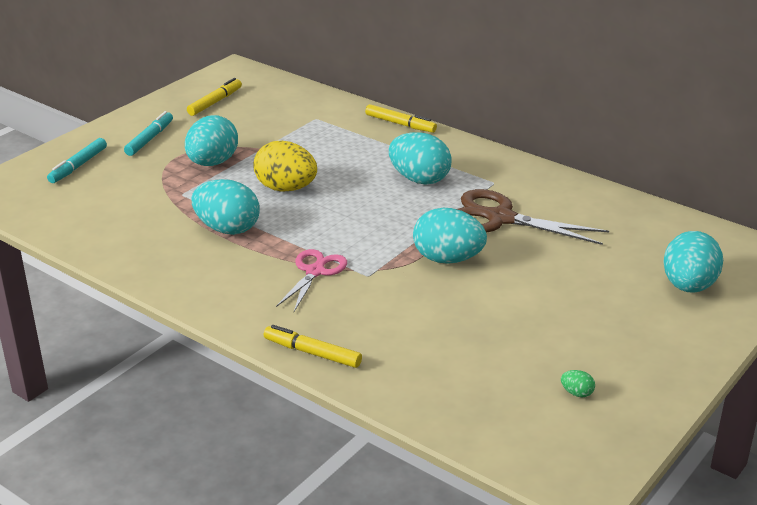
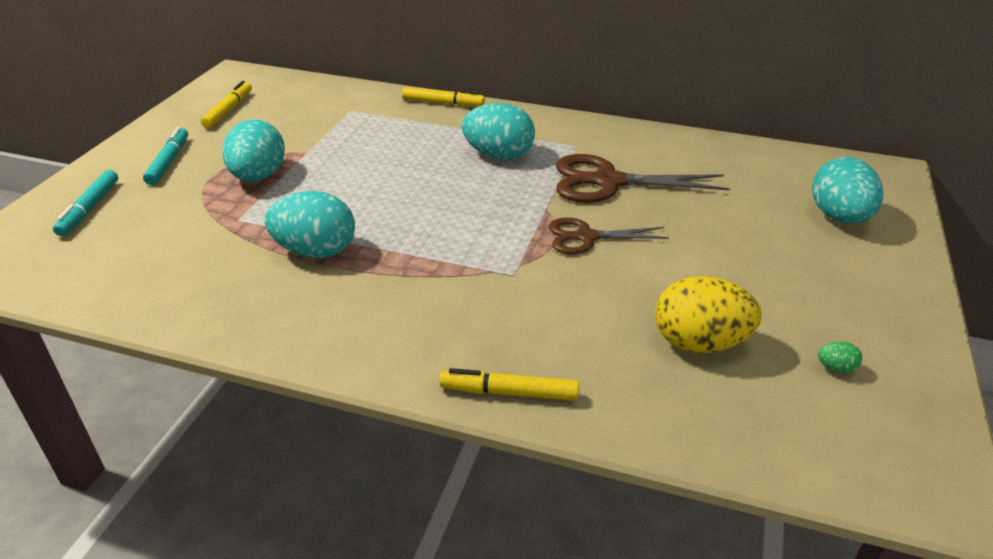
camera: 20 degrees left, 5 degrees up
yellow egg [253,141,317,192] -> yellow egg moved to [655,276,762,353]
pink scissors [276,249,347,312] -> none
turquoise egg [413,208,487,264] -> brown scissors [549,217,669,254]

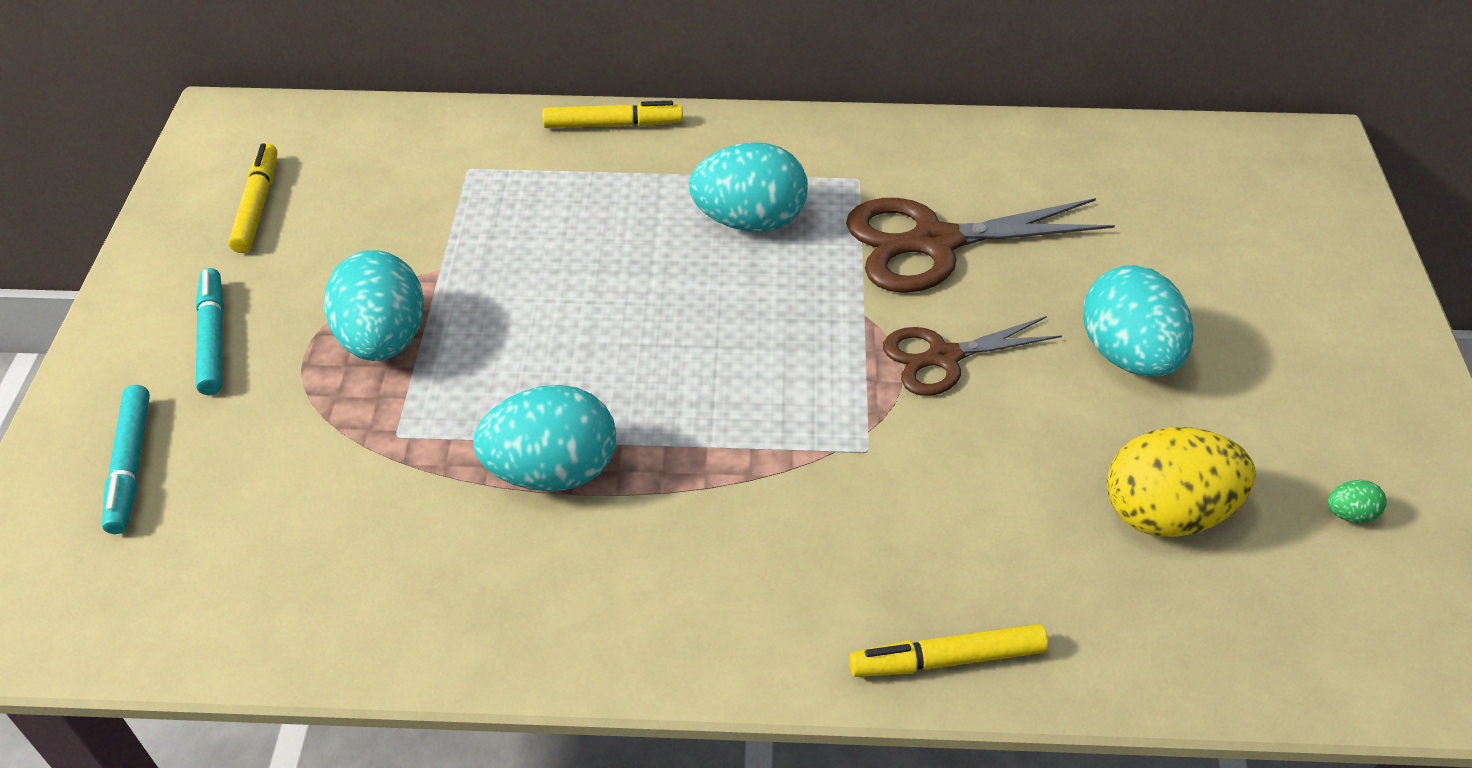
camera: 15 degrees left, 10 degrees up
turquoise egg [812,157,883,224] -> turquoise egg moved to [1083,265,1193,377]

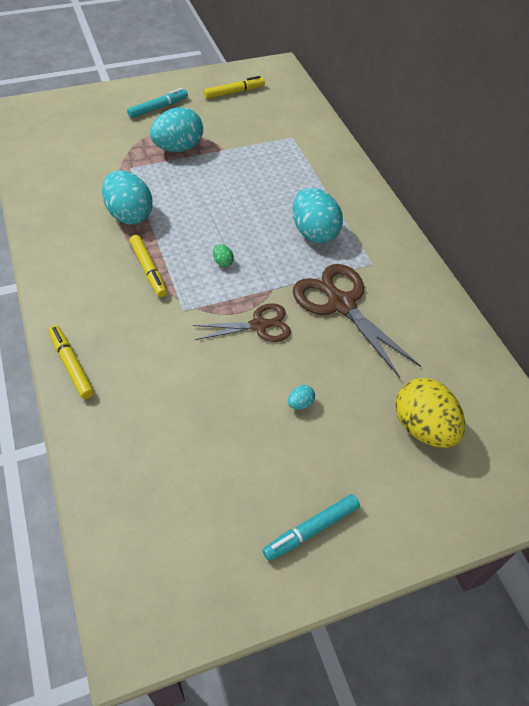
camera: 65 degrees right, 5 degrees up
turquoise marker [102,385,150,534] -> turquoise marker moved to [262,494,360,561]
yellow marker [542,101,683,128] -> yellow marker moved to [130,235,167,297]
brown scissors [883,316,1062,396] -> brown scissors turned 120 degrees clockwise [193,303,291,342]
turquoise egg [1083,265,1193,377] -> turquoise egg [288,385,315,410], size x0.40
yellow egg [1107,427,1256,537] -> yellow egg moved to [395,378,465,448]
green egg [1328,480,1387,523] -> green egg moved to [213,244,234,267]

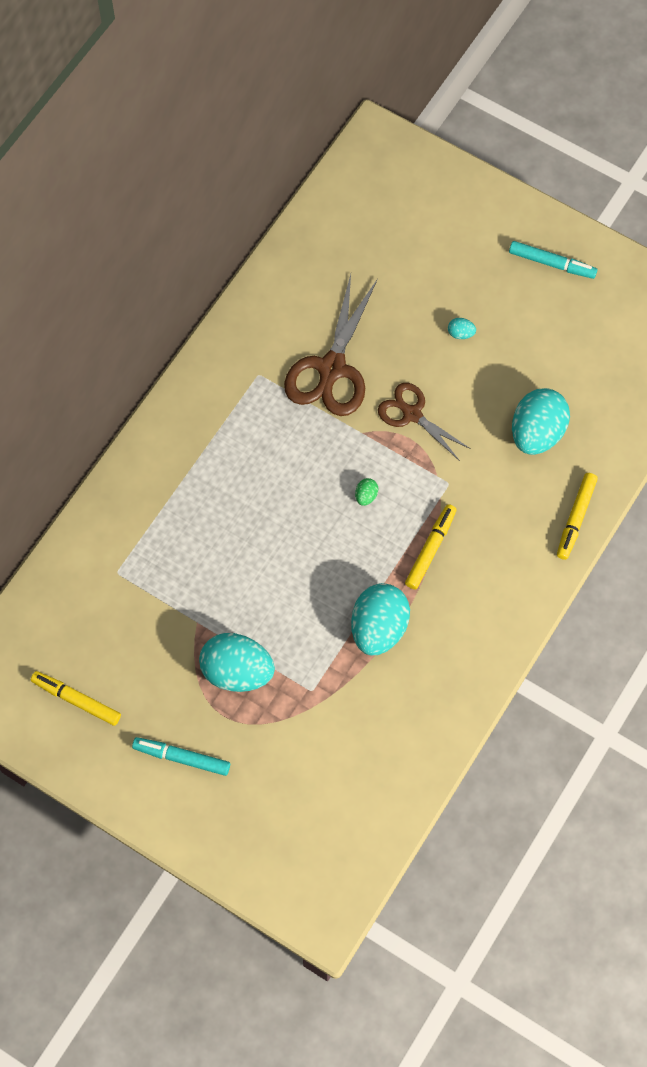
camera: 125 degrees left, 15 degrees up
turquoise egg [292,188,343,243] -> turquoise egg moved to [512,388,570,455]
yellow egg [395,378,465,448] -> none

